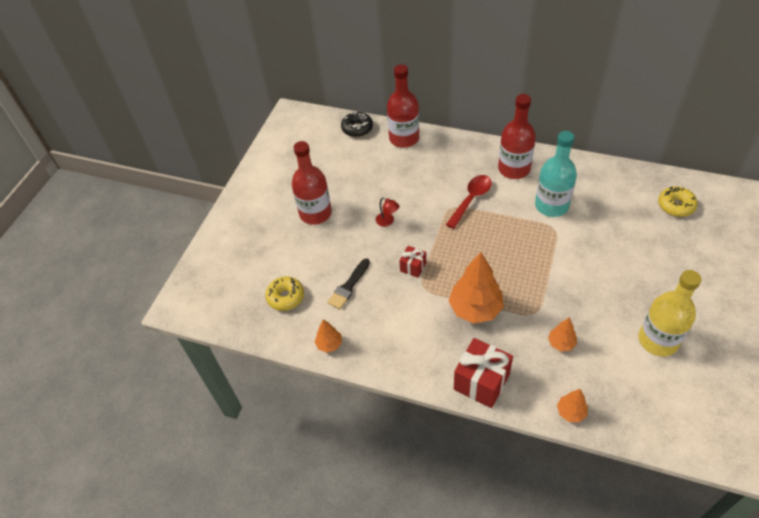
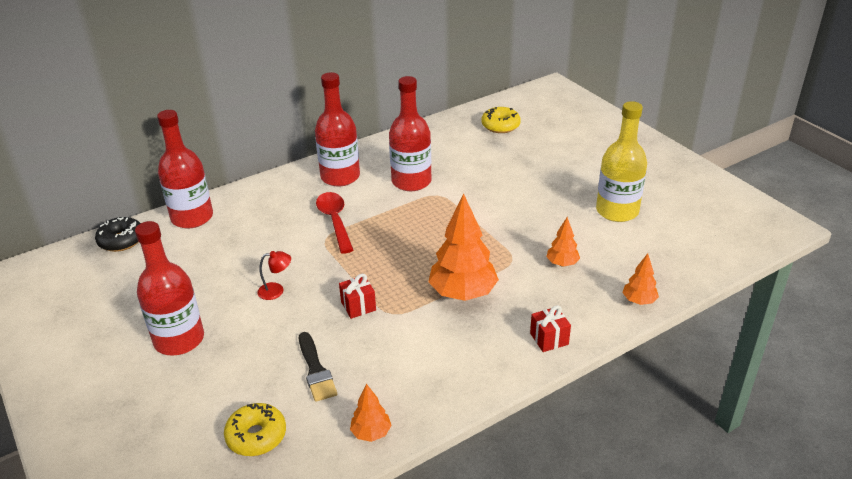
camera: 55 degrees left, 15 degrees down
red gift [454,338,513,408] -> red gift [530,305,571,352], size x0.54
turquoise bottle [535,131,577,217] -> red bottle [389,76,432,191]

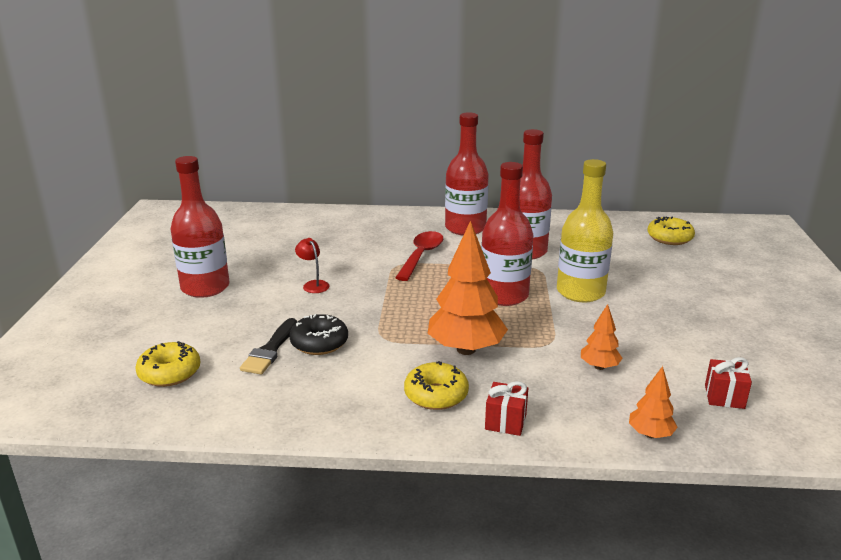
camera: 35 degrees right, 10 degrees down
black donut [95,217,141,252] -> black donut moved to [289,314,348,355]
red bottle [157,110,213,229] -> red bottle moved to [481,162,533,306]
red lamp [257,251,291,300] -> red lamp turned 150 degrees counterclockwise [295,238,330,293]
red gift [339,274,376,319] -> red gift moved to [705,357,752,409]
orange tree [350,384,392,442] -> none
yellow bottle [596,101,647,222] -> yellow bottle moved to [557,159,613,302]
none -> yellow donut [404,361,469,410]

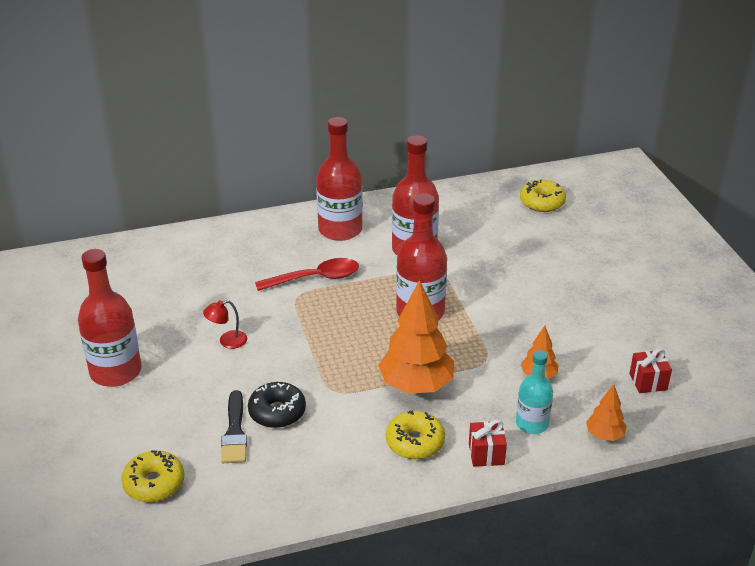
camera: 20 degrees left, 10 degrees up
red lamp [295,238,330,293] -> red lamp turned 60 degrees counterclockwise [203,300,247,349]
red spoon [395,231,443,281] -> red spoon turned 75 degrees clockwise [255,258,359,291]
yellow bottle [557,159,613,302] -> none
none -> turquoise bottle [516,350,553,434]

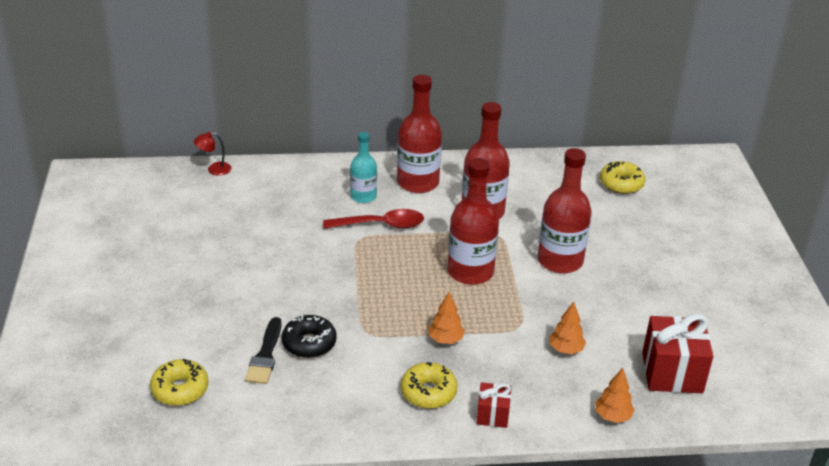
camera: 10 degrees right, 0 degrees up
red bottle [78,249,142,387] -> red bottle moved to [538,148,591,274]
red lamp [203,300,247,349] -> red lamp moved to [194,132,232,176]
orange tree [378,280,454,394] -> orange tree [429,292,465,344], size x0.50
turquoise bottle [516,350,553,434] -> turquoise bottle moved to [350,132,377,203]
red gift [630,348,672,393] -> red gift [642,314,713,393], size x1.86

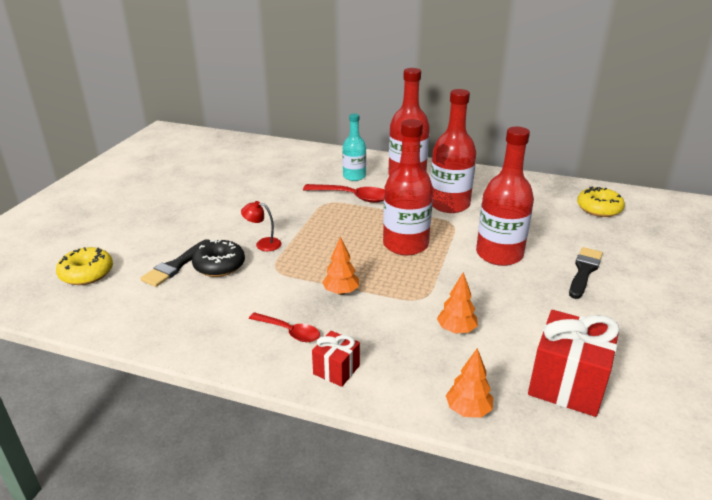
camera: 25 degrees right, 5 degrees down
red lamp [194,132,232,176] -> red lamp moved to [241,201,282,251]
yellow donut [401,362,458,409] -> red spoon [249,312,320,342]
none -> black brush [569,247,603,299]

